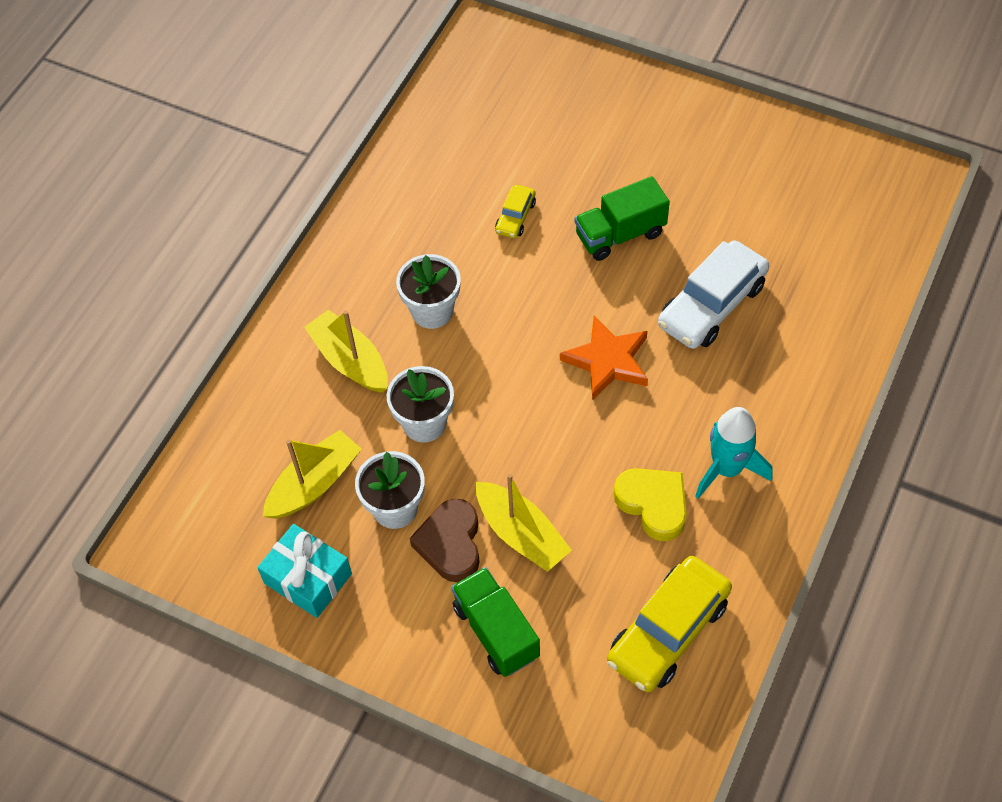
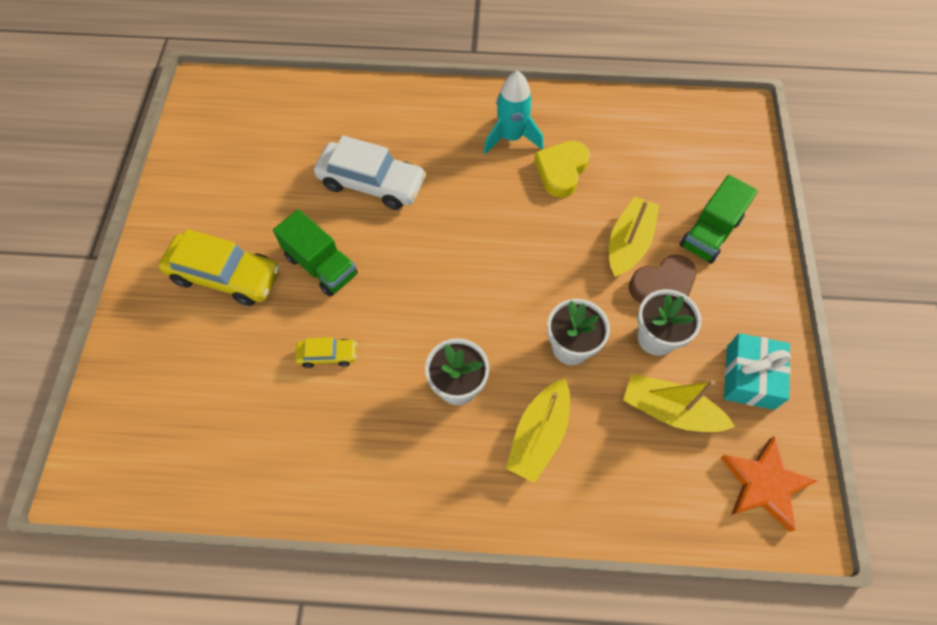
camera: 115 degrees left, 5 degrees up
orange star [560,316,648,401] -> orange star moved to [720,436,818,532]
yellow car [607,556,732,692] -> yellow car moved to [159,229,280,306]

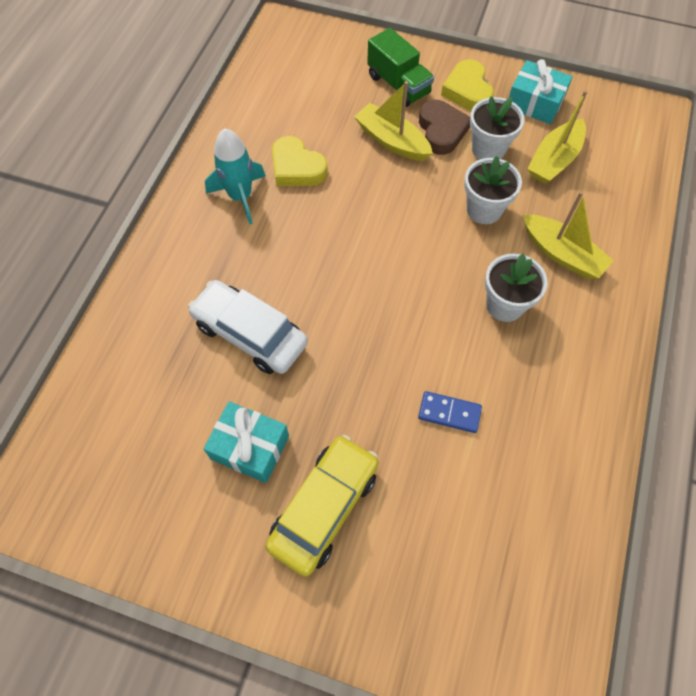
camera: 75 degrees left, 0 degrees up
green truck [273,209,358,297] -> none
yellow car [295,337,357,368] -> blue domino [418,391,482,433]
white car [314,135,426,210] -> white car turned 90 degrees counterclockwise [188,280,308,374]
orange star [720,436,818,532] -> none
none -> turquoise gift [204,401,289,483]
none -> yellow heart [441,59,494,111]

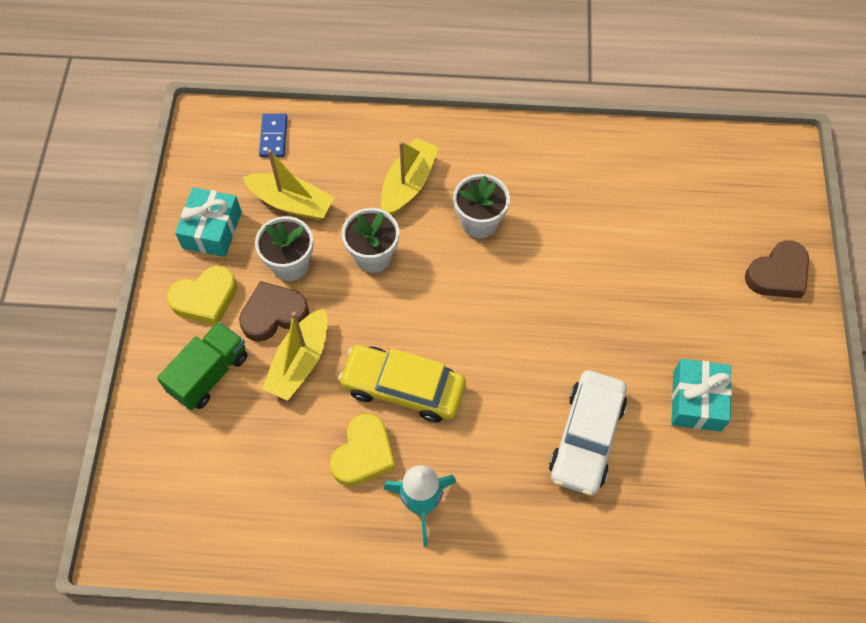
camera: 105 degrees left, 0 degrees up
yellow car [265,435,379,576] -> yellow car moved to [338,345,466,423]
blue domino [418,391,482,433] -> blue domino moved to [259,114,287,157]
none -> brown heart [745,240,809,298]

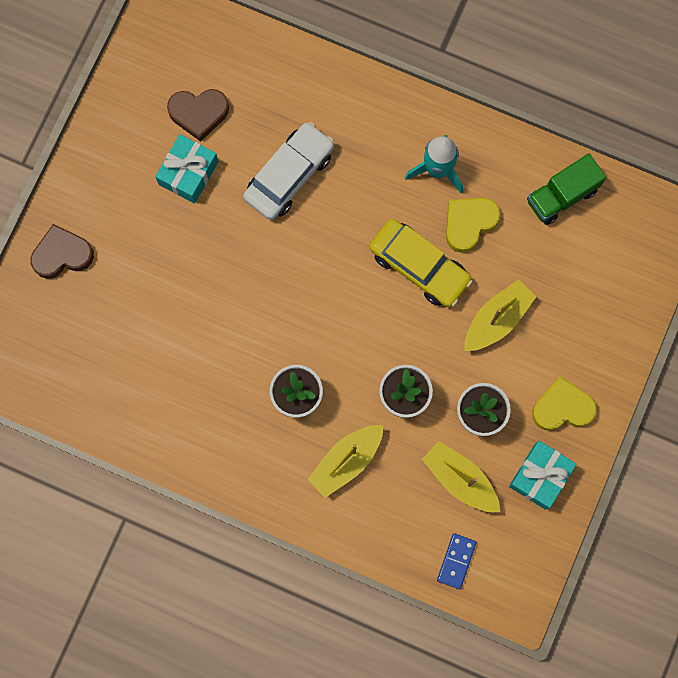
camera: 160 degrees left, 15 degrees up
green truck [157,322,248,410] -> green truck moved to [527,154,606,225]
brown heart [239,281,309,342] -> brown heart moved to [167,89,229,142]

